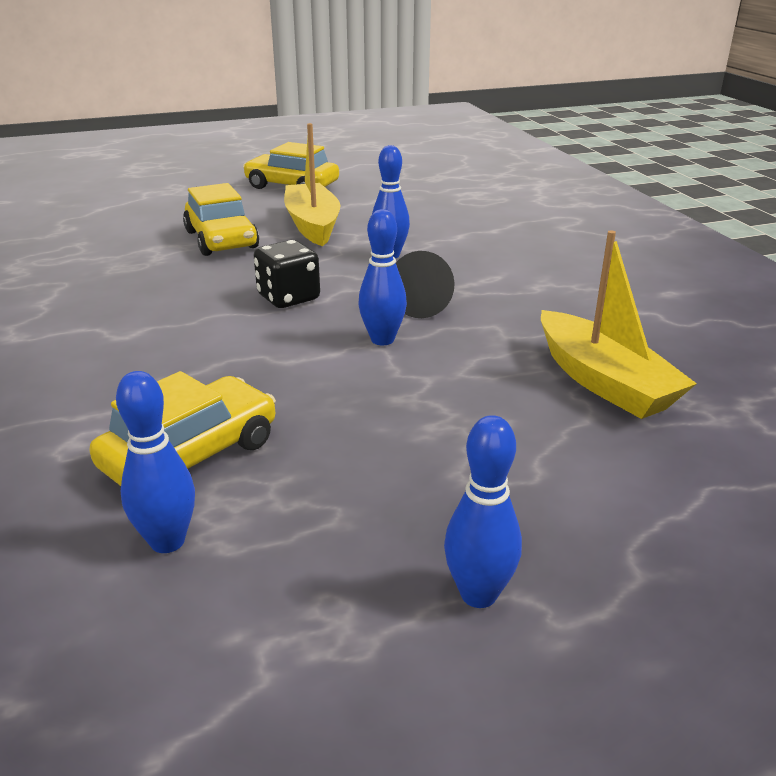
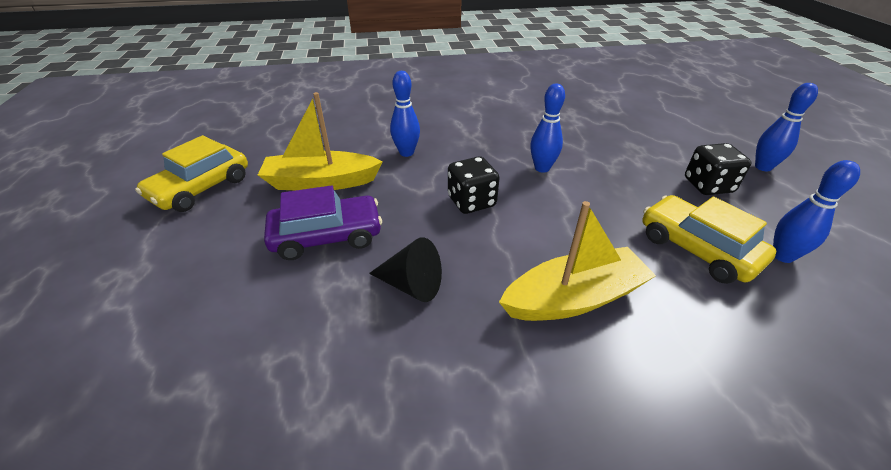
camera: 80 degrees left, 10 degrees up
yellow car [183,183,259,256] -> purple car [264,185,382,260]
black cone [396,251,455,318] -> black cone moved to [369,237,442,302]
yellow boat [541,231,697,419] -> yellow boat moved to [499,201,656,321]
none -> black dice [685,143,751,195]

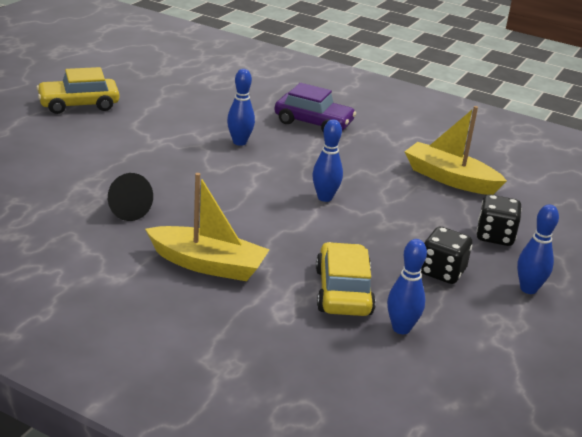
camera: 35 degrees right, 10 degrees down
yellow boat [258,92,383,191] -> yellow boat moved to [404,106,507,195]
purple car [264,185,382,260] -> purple car moved to [274,83,356,132]
black dice [448,156,500,214] -> black dice moved to [476,194,522,246]

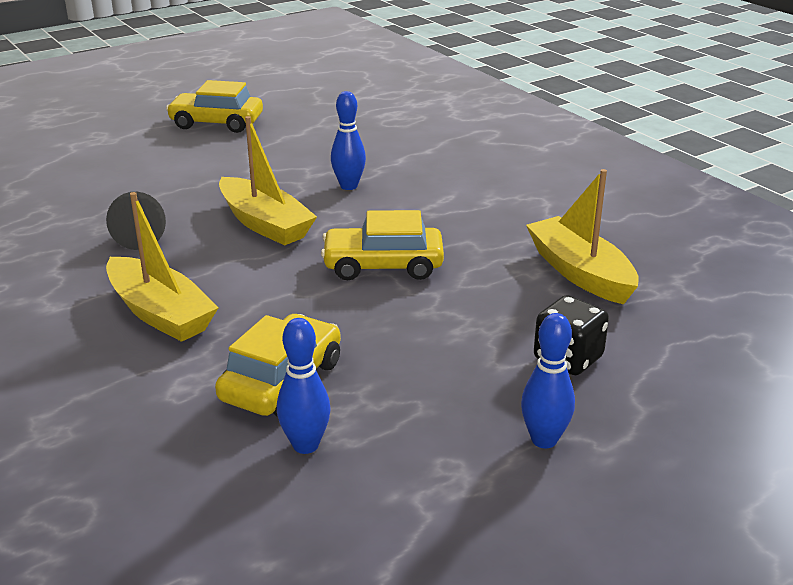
camera: 30 degrees right, 0 degrees up
purple car [274,83,356,132] -> none
blue bowling pin [312,119,343,202] -> yellow car [321,210,444,280]
black dice [421,227,472,284] -> none
none -> yellow boat [219,116,317,246]

